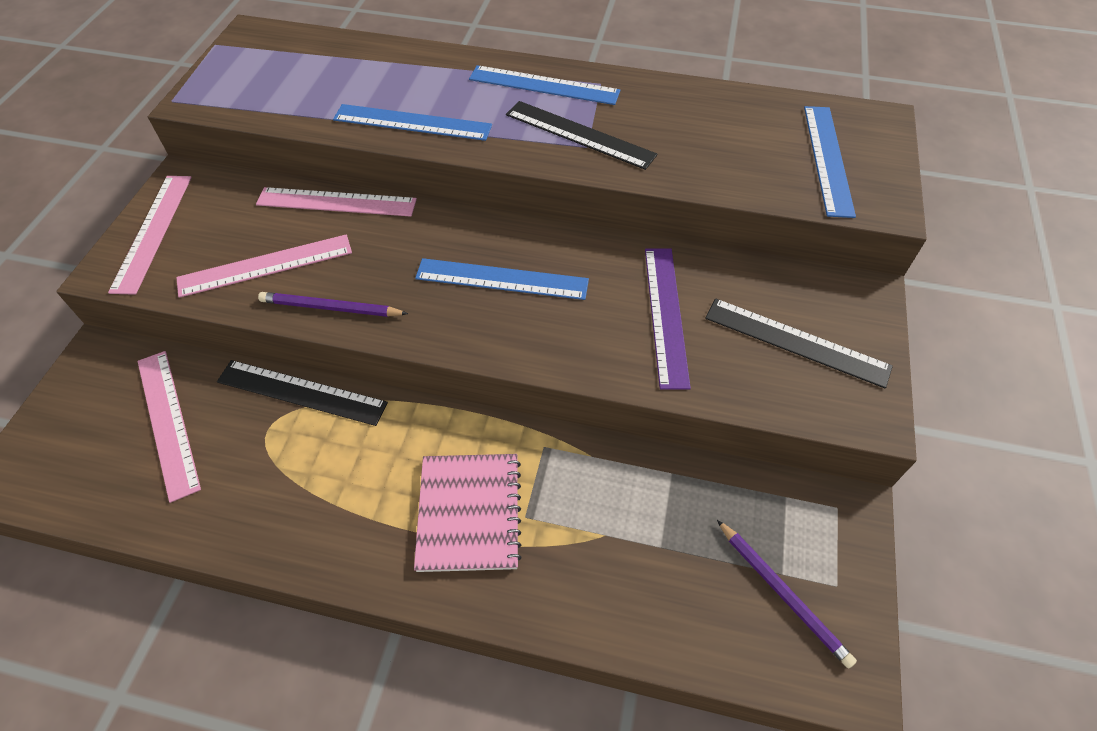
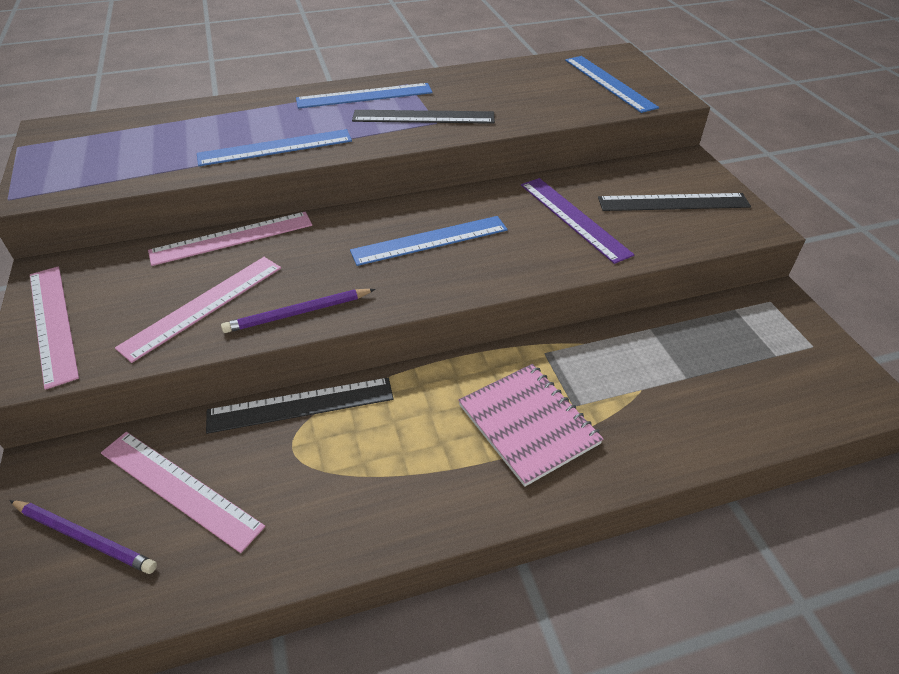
camera: 30 degrees left, 10 degrees down
purple pencil [717,520,857,668] -> purple pencil moved to [10,500,157,574]

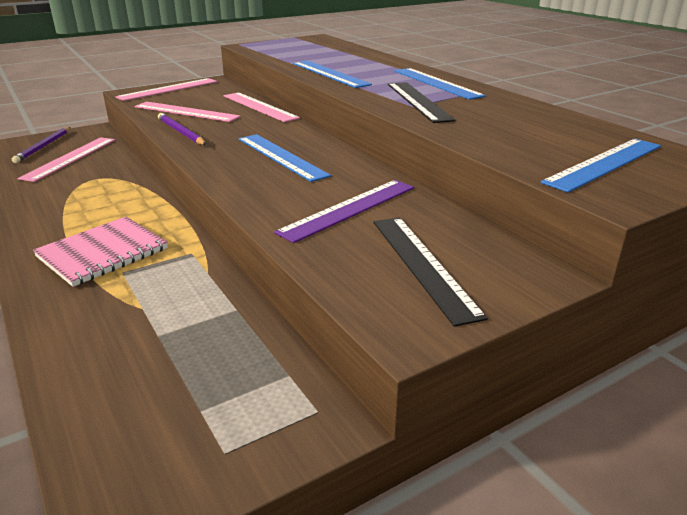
camera: 75 degrees right, 15 degrees down
black ruler [206,378,393,434] -> none

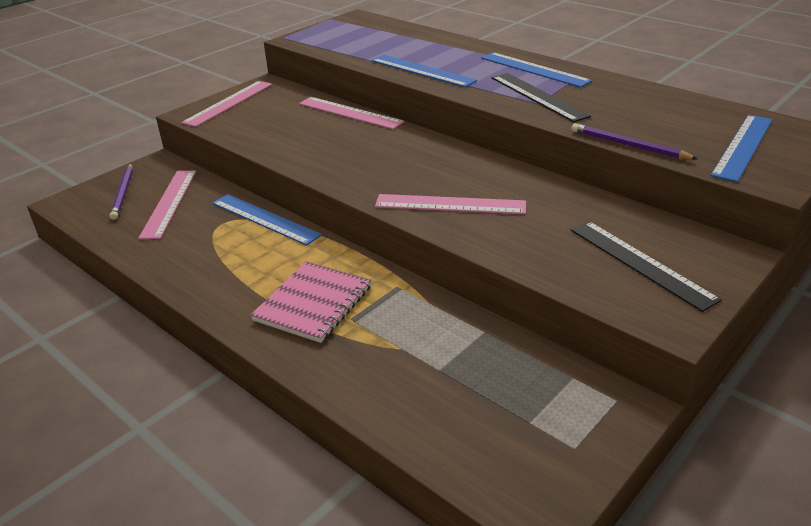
camera: 15 degrees left, 5 degrees up
pink ruler [135,102,240,122] -> pink ruler moved to [375,194,526,214]
purple pencil [158,113,206,145] -> purple pencil moved to [571,123,698,160]
blue ruler [239,134,331,182] -> blue ruler moved to [212,194,322,246]
purple ruler [274,180,414,243] -> none

